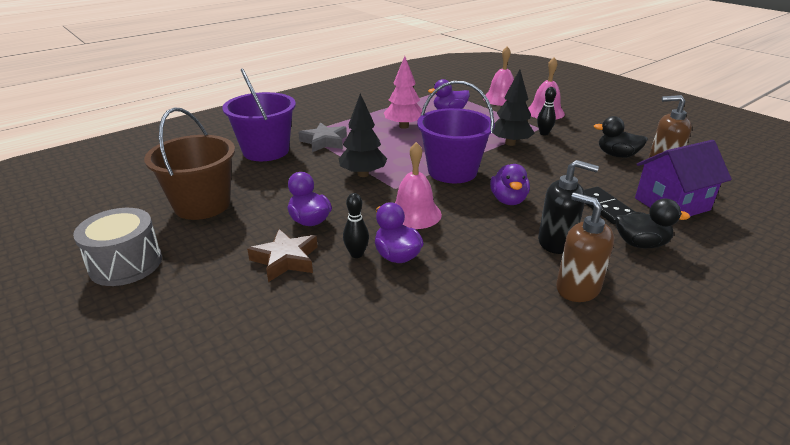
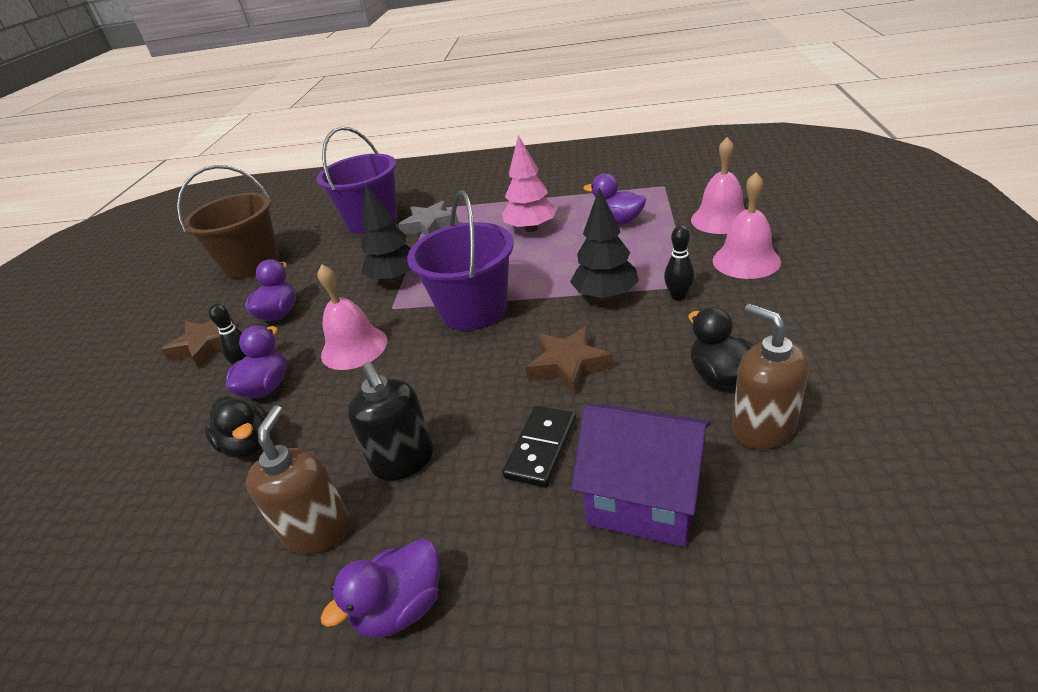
camera: 50 degrees right, 5 degrees up
grey drum [73,208,162,286] -> none
purple duck [490,164,530,205] -> purple duck moved to [321,539,440,638]
black duck [615,198,690,248] -> black duck moved to [204,396,267,458]
none -> brown star [526,326,613,395]

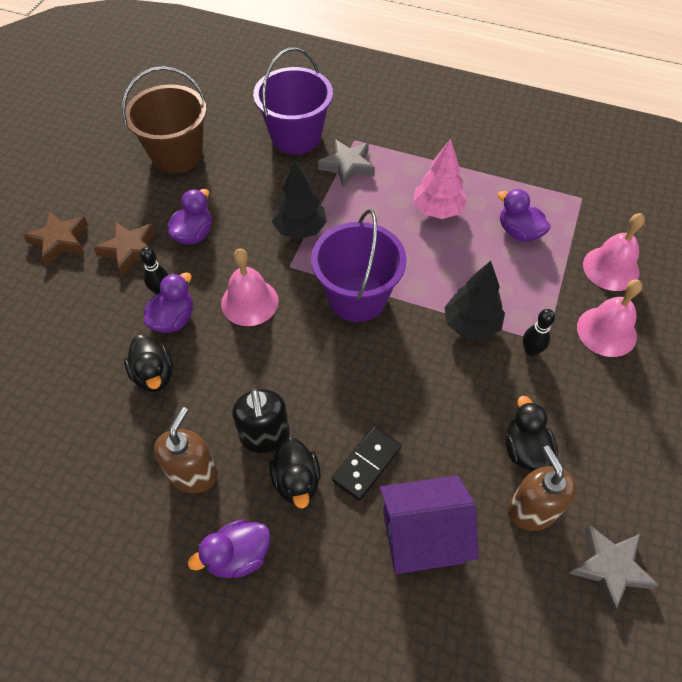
camera: 10 degrees right, 20 degrees up
brown star [526,326,613,395] -> brown star moved to [23,211,88,266]
purple house [572,404,711,547] -> purple house turned 45 degrees counterclockwise [380,475,479,574]
none -> black duck [269,437,321,508]
none -> grey star [569,525,658,612]

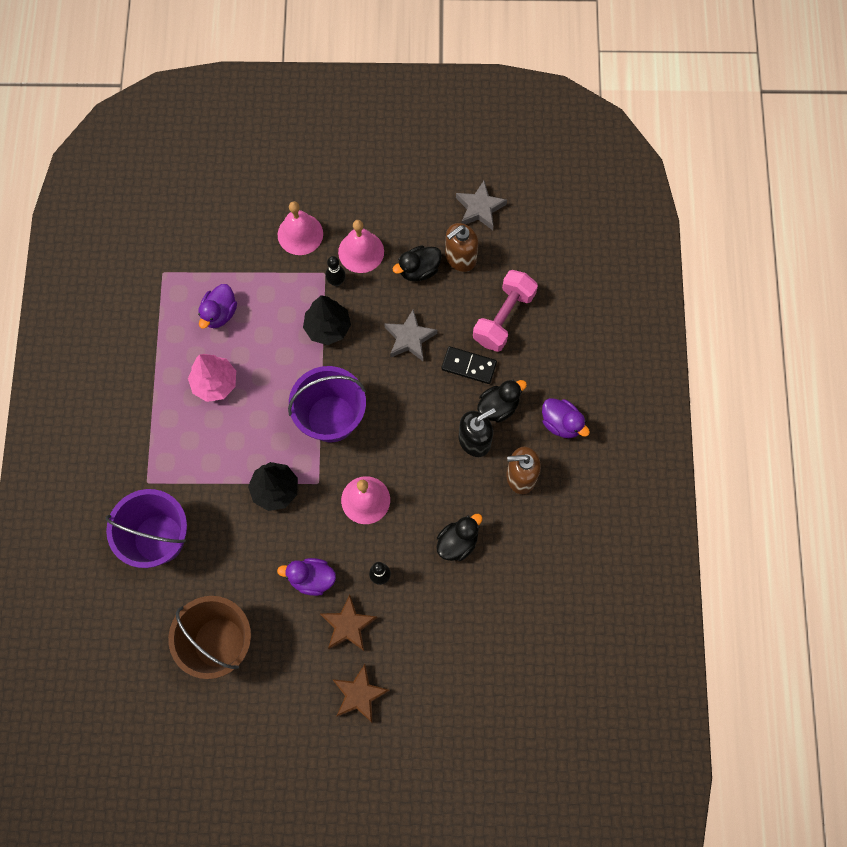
camera: 110 degrees left, 15 degrees up
purple duck [144,272,193,333] -> none
grey star [318,139,375,187] -> grey star moved to [384,309,437,361]
purple house [380,475,479,574] -> pink dumbbell [473,270,538,352]
pink bell [583,213,645,291] -> pink bell moved to [338,220,384,273]

